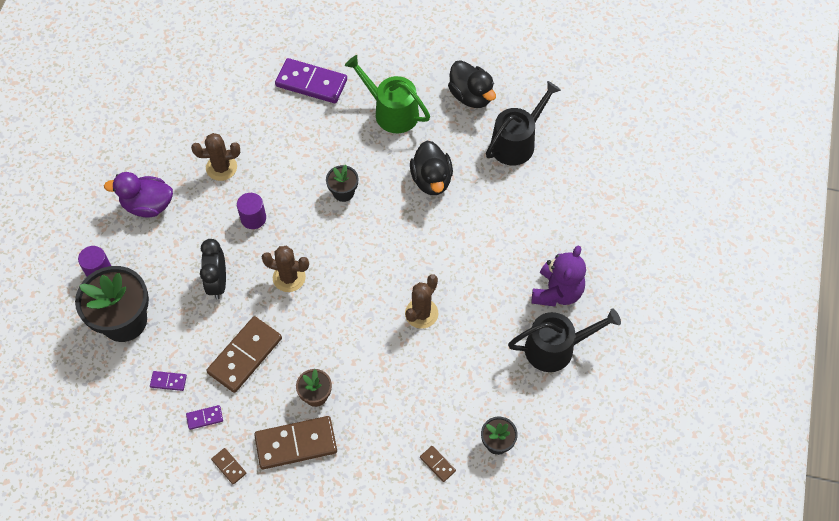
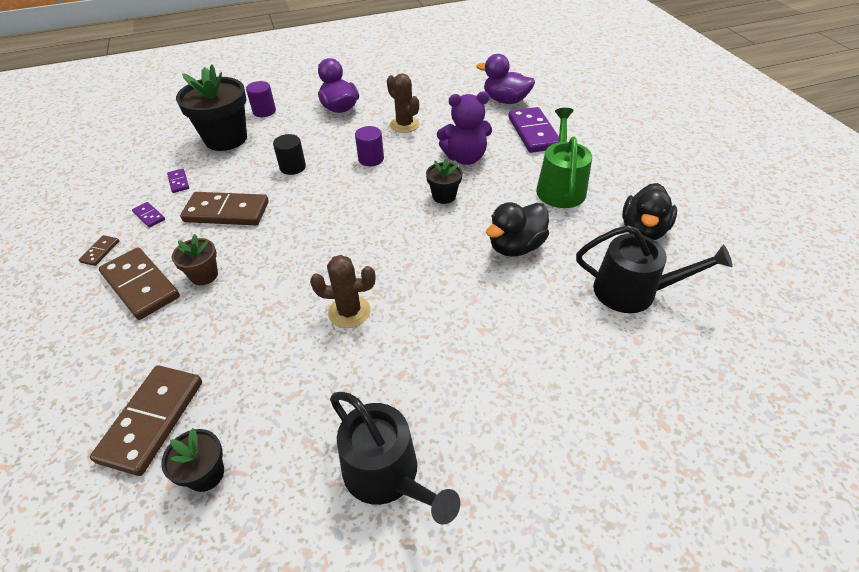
camera: 60 degrees right, 15 degrees down
black clock [200,239,226,299] -> black cylinder [273,134,306,175]
brown cactus [262,245,309,292] -> none
brown domino [420,446,456,482] -> brown domino [90,365,202,476], size x2.21
purple teddy bear [531,245,586,307] -> purple teddy bear moved to [437,91,492,165]
none -> purple duck [477,54,535,104]

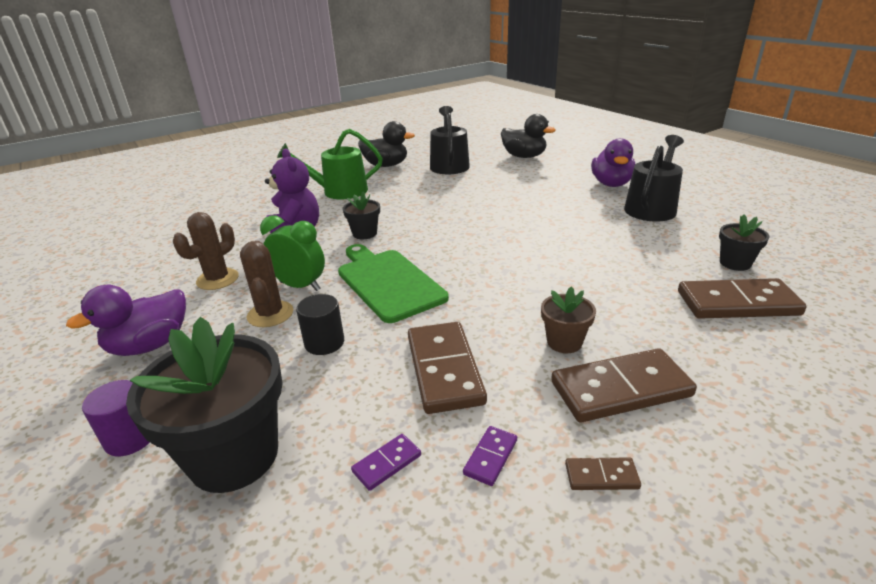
camera: 105 degrees left, 15 degrees down
brown domino [99,247,180,320] -> brown domino turned 45 degrees clockwise [551,348,697,422]
brown cactus [310,255,375,328] -> brown cactus moved to [240,241,293,327]
purple cylinder [355,126,384,166] -> green clock [260,215,325,291]
purple duck [477,54,535,104] -> purple duck moved to [591,138,635,187]
black duck [486,202,549,257] -> black duck moved to [501,114,555,158]
purple domino [508,107,559,153] -> none
none -> green cutting board [338,244,449,323]

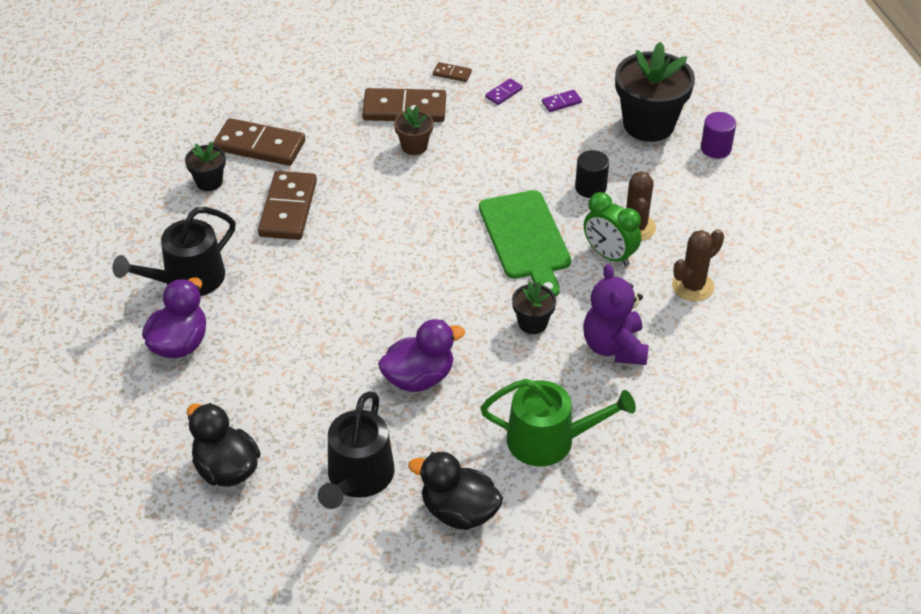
camera: 165 degrees left, 15 degrees up
purple duck [66,285,186,356] -> purple duck moved to [378,319,465,392]
brown domino [408,322,487,414] -> brown domino moved to [258,171,317,240]

